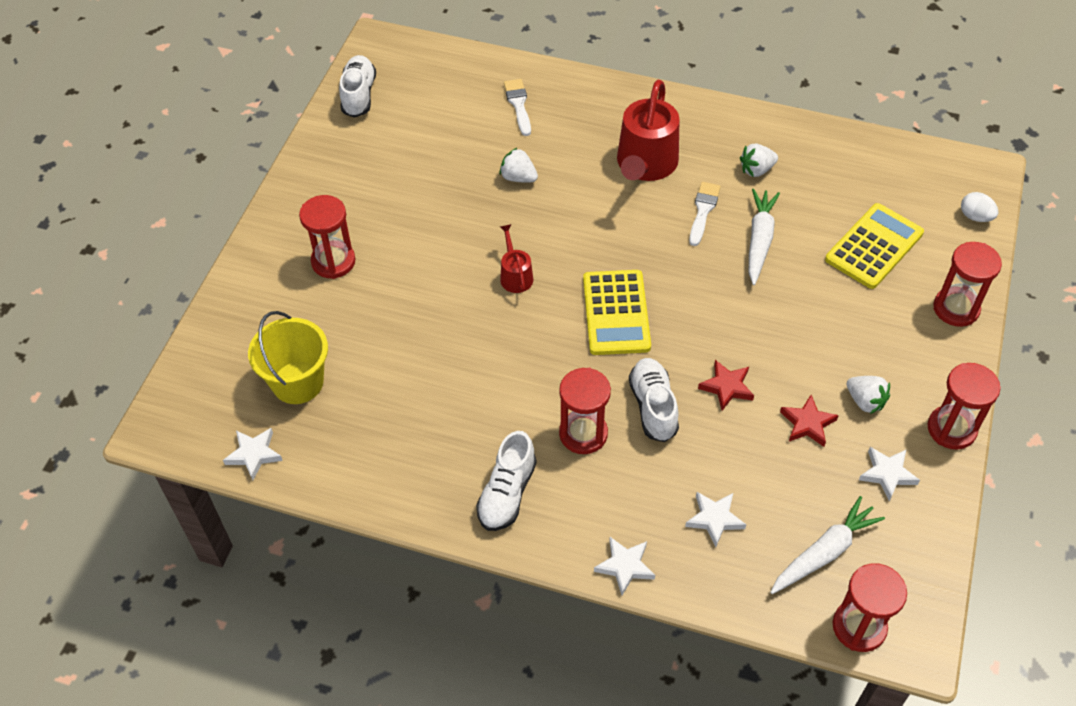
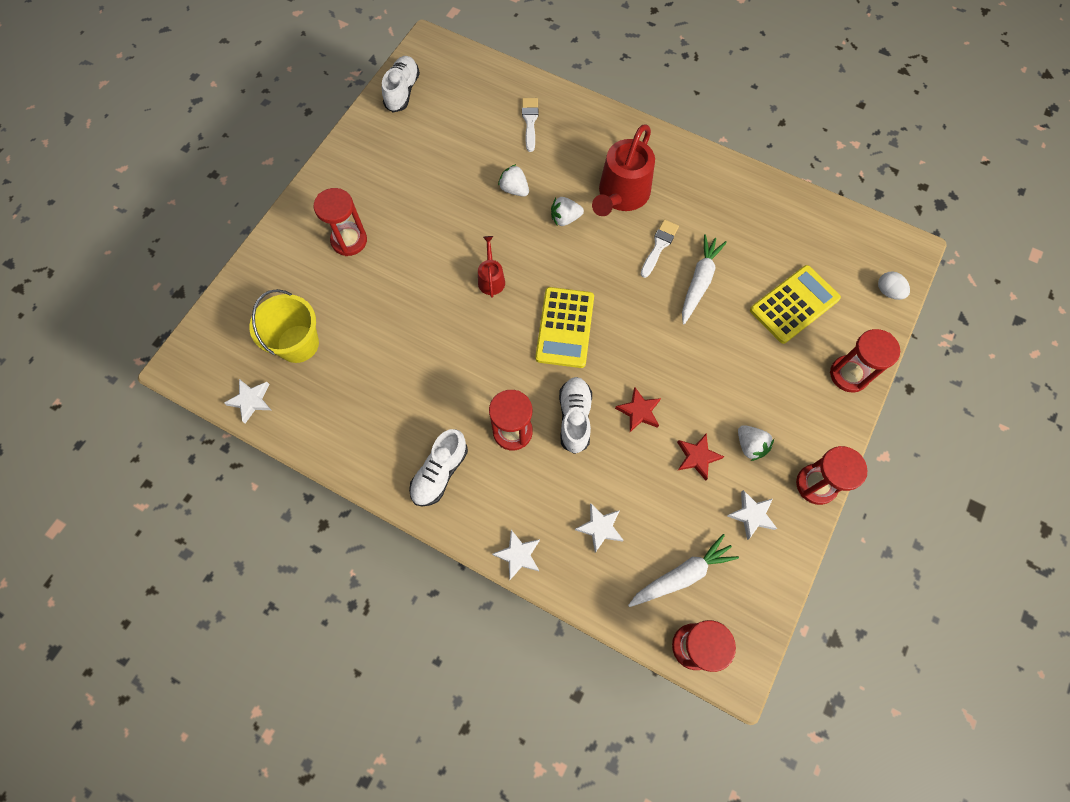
camera: 10 degrees right, 15 degrees up
white strawberry [740,143,778,177] -> white strawberry moved to [551,197,584,226]

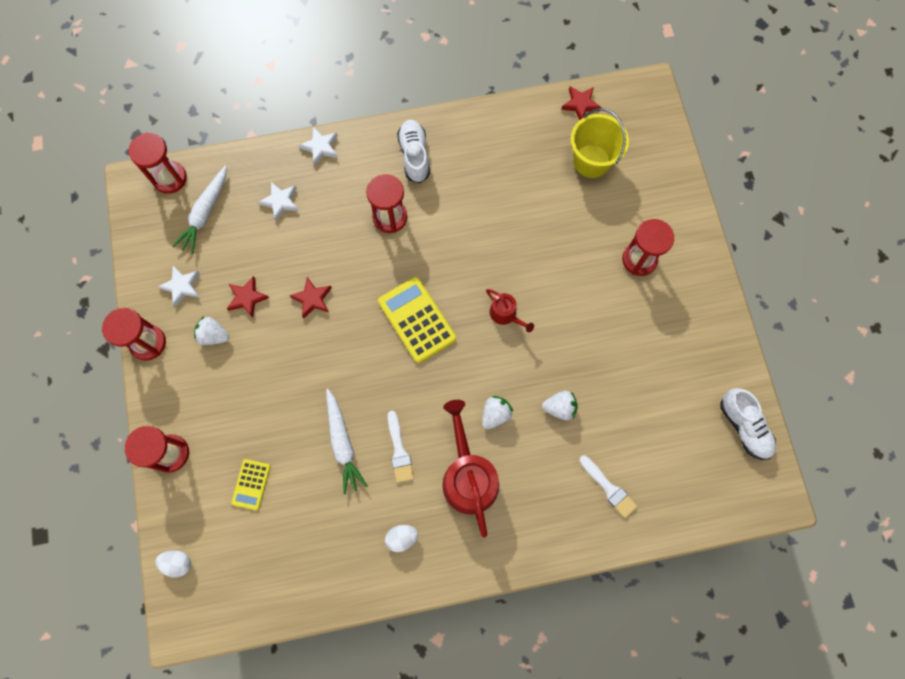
camera: 140 degrees right, 5 degrees up
white star [224,379,271,423] -> red star [561,86,602,120]
white shoe [559,377,592,454] -> none
yellow calculator [750,265,841,344] -> yellow calculator [231,459,271,510], size x0.56
none -> white egg [385,525,418,552]

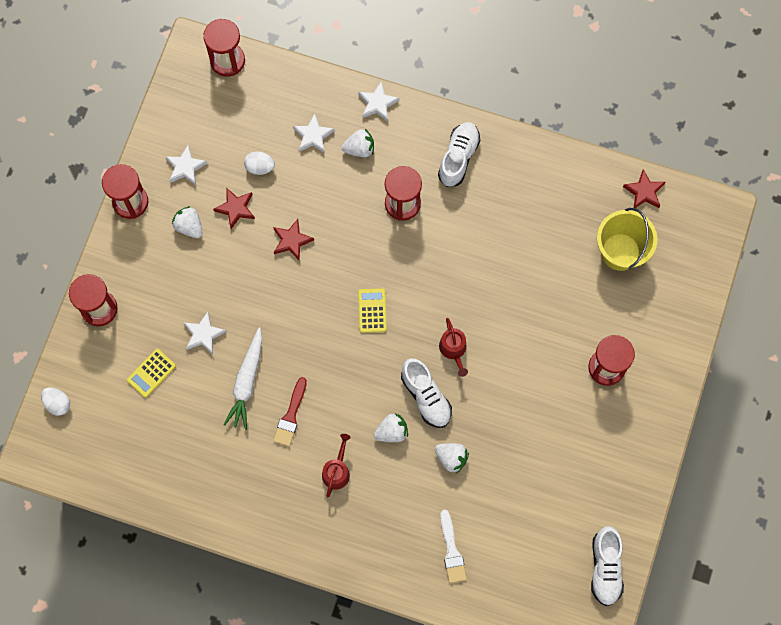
camera: 30 degrees right, 0 degrees up
white carrot [173,165,227,254] -> none
yellow calculator [378,277,457,363] -> yellow calculator [358,288,387,333], size x0.56
white egg [385,525,418,552] -> white egg moved to [244,151,275,175]
white brush [388,411,414,483] -> red brush [273,377,307,447]
red watering can [442,400,499,538] -> red watering can [322,434,351,497], size x0.50
none -> white star [183,312,226,354]
none -> white strawberry [341,129,374,157]
none -> white shoe [401,358,452,428]

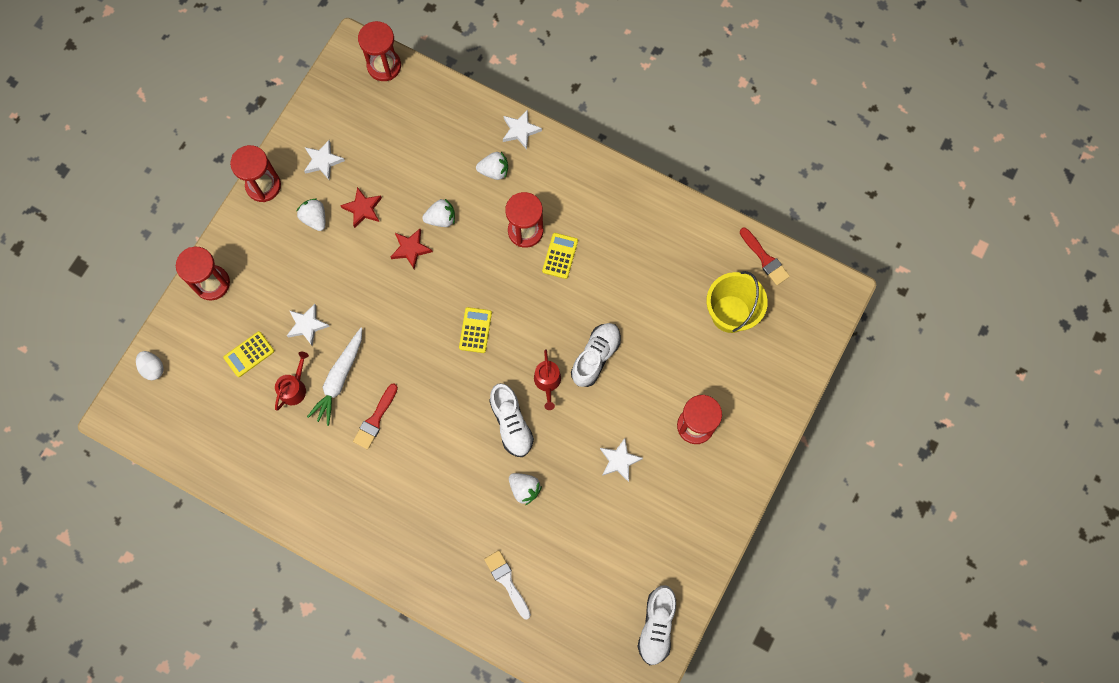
camera: 10 degrees right, 0 degrees up
white egg [244,151,275,175] -> none
white star [293,114,335,153] -> white star moved to [600,438,643,482]
red watering can [322,434,351,497] -> red watering can moved to [275,352,309,410]
white strawberry [374,413,408,442] -> white strawberry moved to [422,199,455,227]
white shoe [438,122,480,187] -> white shoe moved to [571,323,621,387]
white brush [440,510,467,583] -> white brush turned 150 degrees clockwise [484,550,531,620]
red star [623,169,665,208] -> red brush [740,228,790,286]
none -> yellow calculator [542,233,578,279]

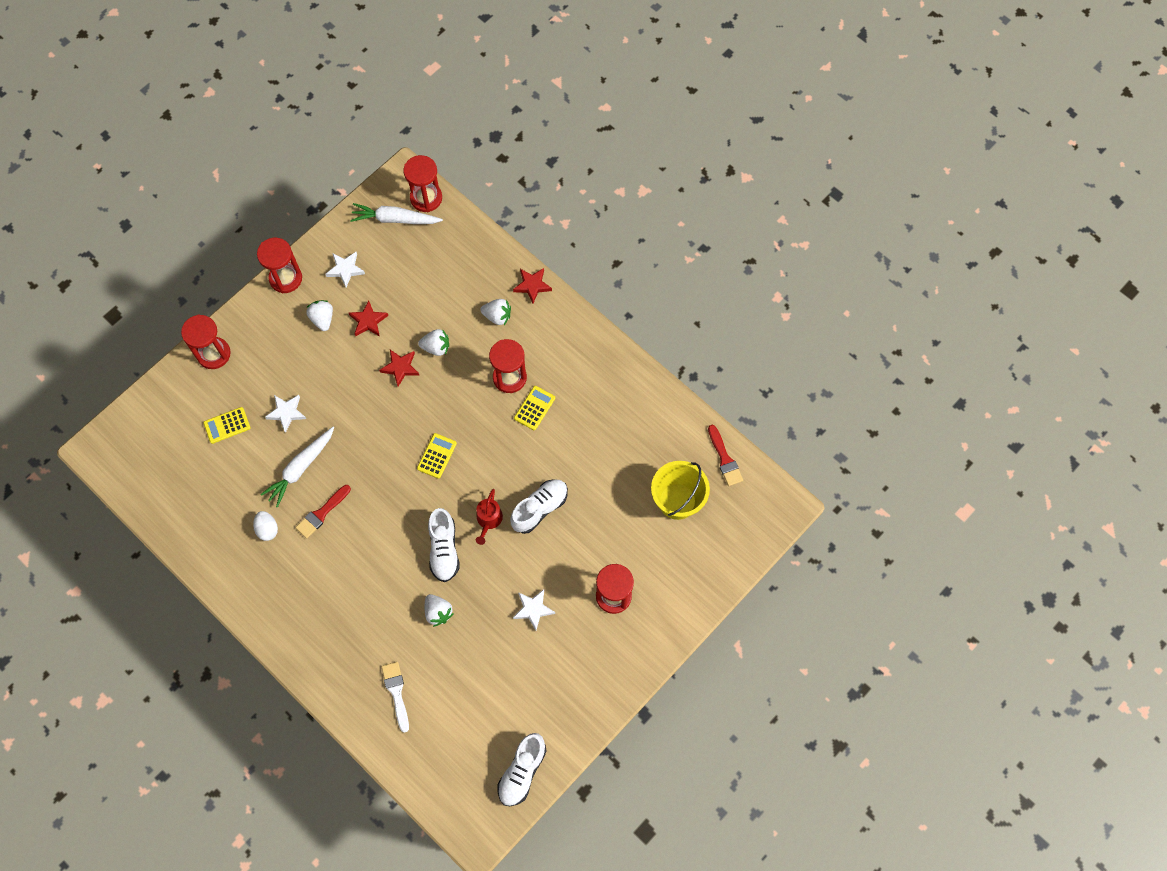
camera: 15 degrees right, 5 degrees down
white egg [136,351,164,380] -> white egg moved to [253,511,278,541]
red watering can [275,352,309,410] -> none
white star [503,109,542,150] -> red star [513,268,552,303]
none -> white carrot [350,203,443,224]

